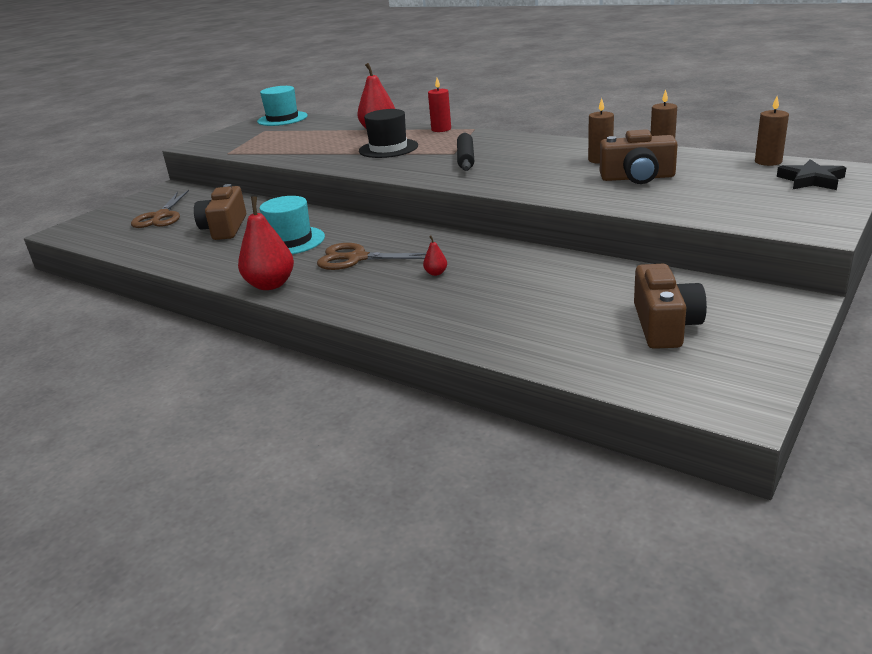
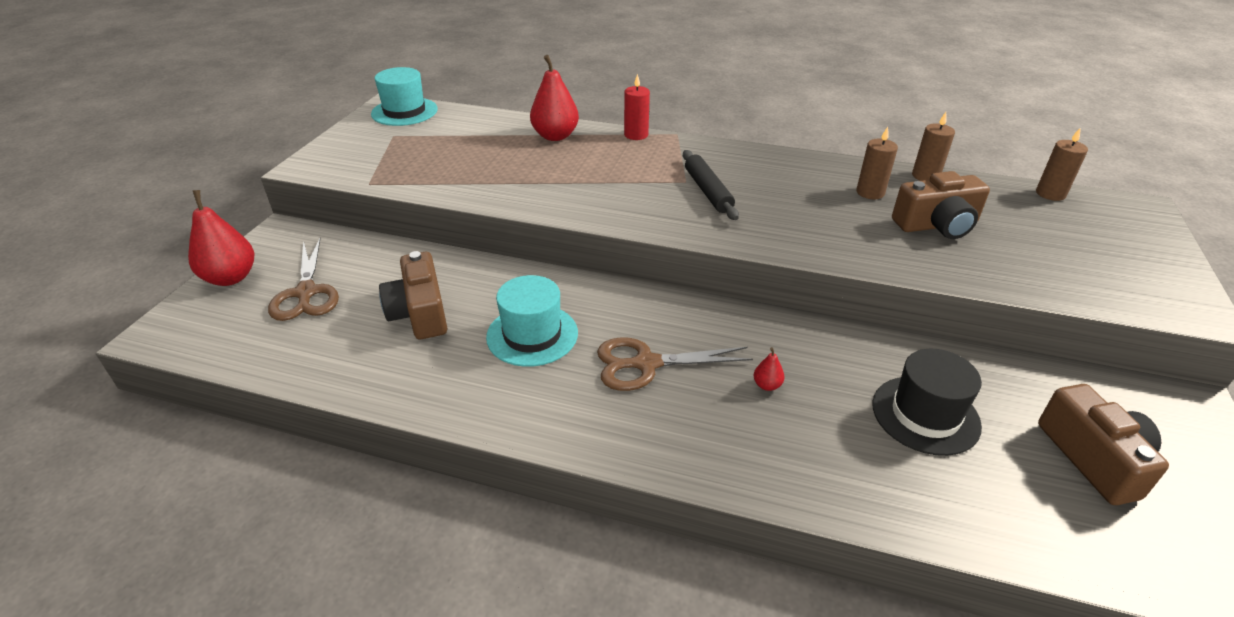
camera: 20 degrees left, 10 degrees up
red pear [238,197,294,290] -> red pear moved to [188,190,254,286]
black hat [359,109,418,158] -> black hat moved to [872,349,982,456]
black star [777,159,846,190] -> none

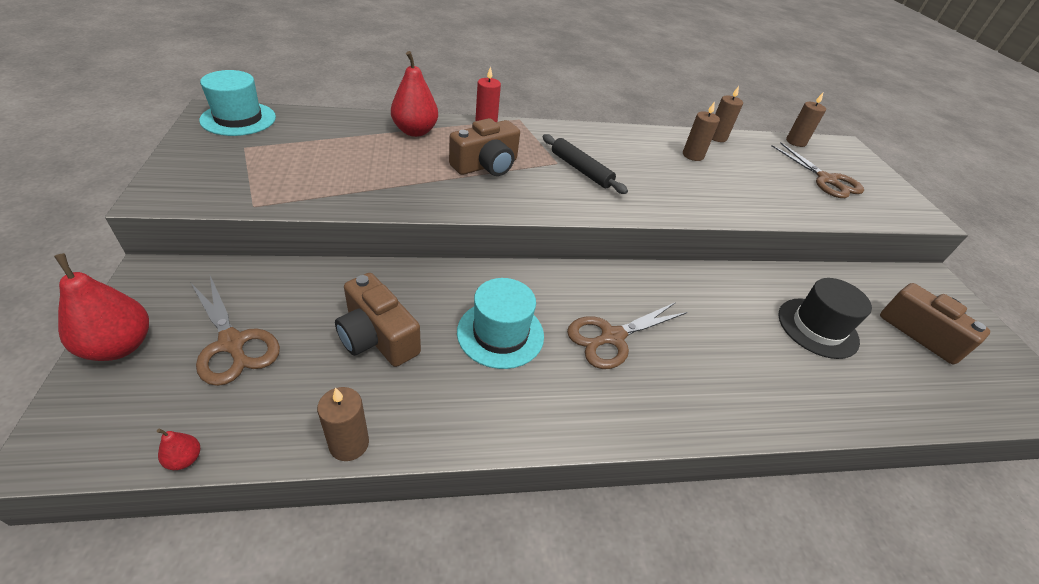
camera: 30 degrees left, 5 degrees up
red pear [754,347,784,391] -> red pear moved to [157,429,200,470]
brown camera [892,171,990,239] -> brown camera moved to [449,118,520,176]
none -> brown candle [317,387,369,461]
none -> brown scissors [771,142,864,198]

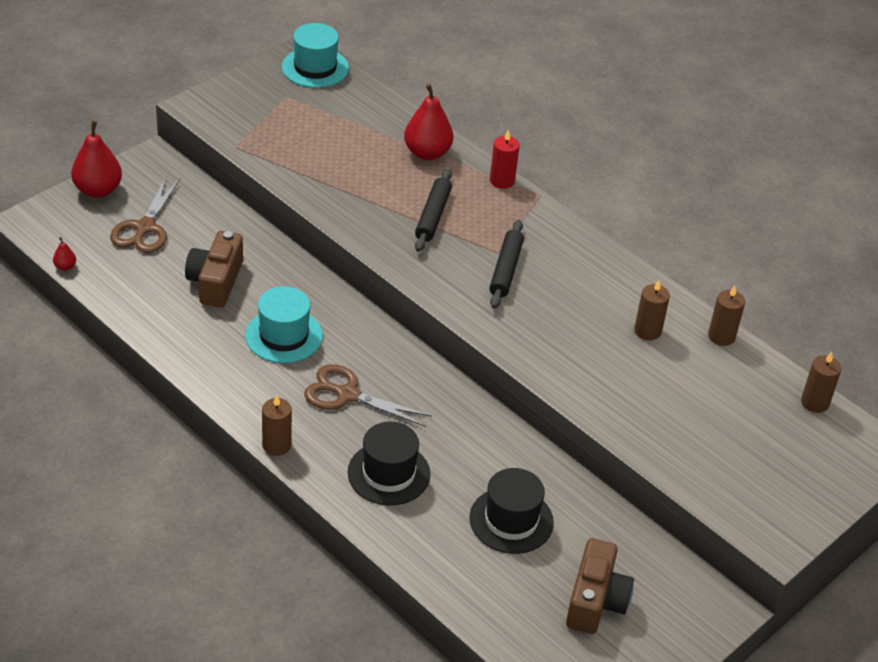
camera: 55 degrees right, 0 degrees up
brown candle [317,387,369,461] -> brown candle moved to [262,395,292,456]
brown camera [449,118,520,176] -> black rolling pin [415,169,452,252]
brown scissors [771,142,864,198] -> none
none -> black hat [348,422,430,506]

